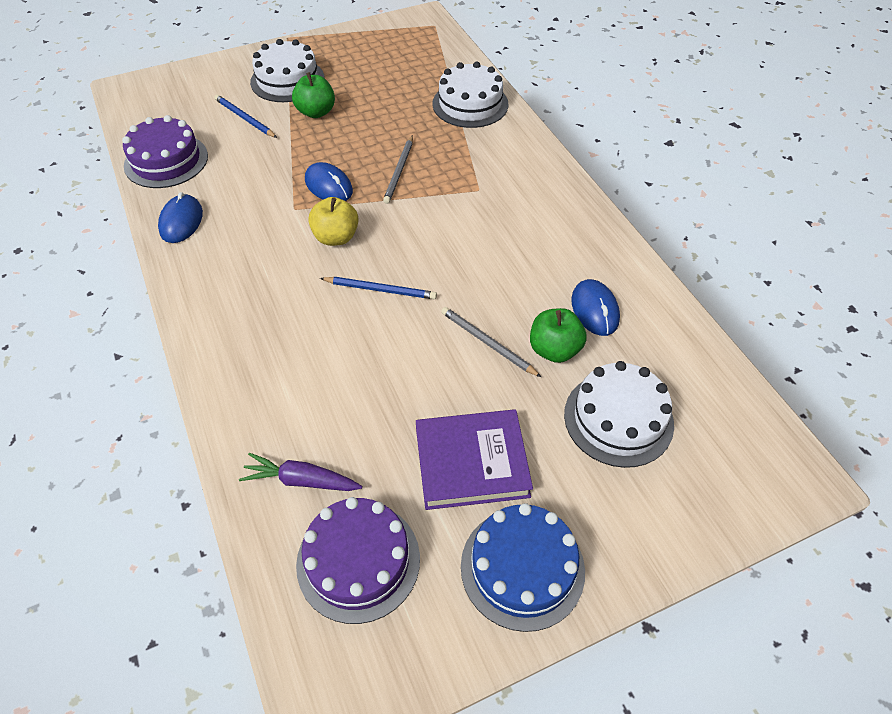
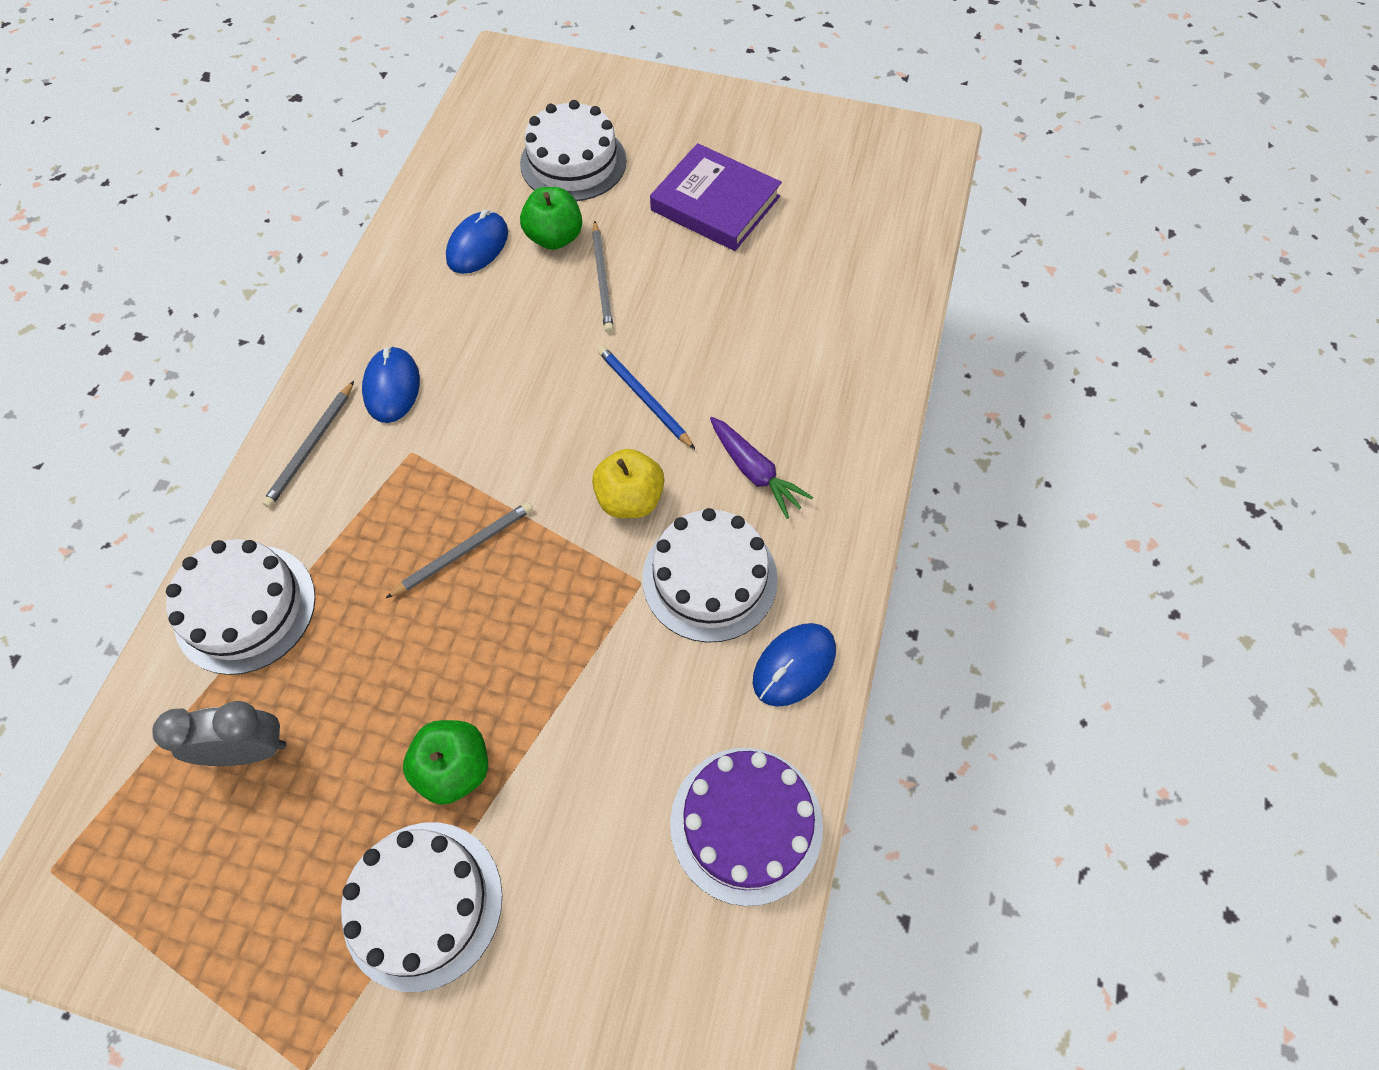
camera: 140 degrees left, 10 degrees up
blue pencil [214,94,277,138] -> none
purple carrot [239,453,362,491] -> purple carrot moved to [710,417,813,519]
purple cake [296,497,420,624] -> none
blue mouse [305,162,353,201] -> blue mouse moved to [362,346,420,423]
blue cake [461,503,585,632] -> none
none -> grey clock [152,701,286,766]
none -> grey pencil [262,381,354,508]
none -> white cake [642,508,778,643]

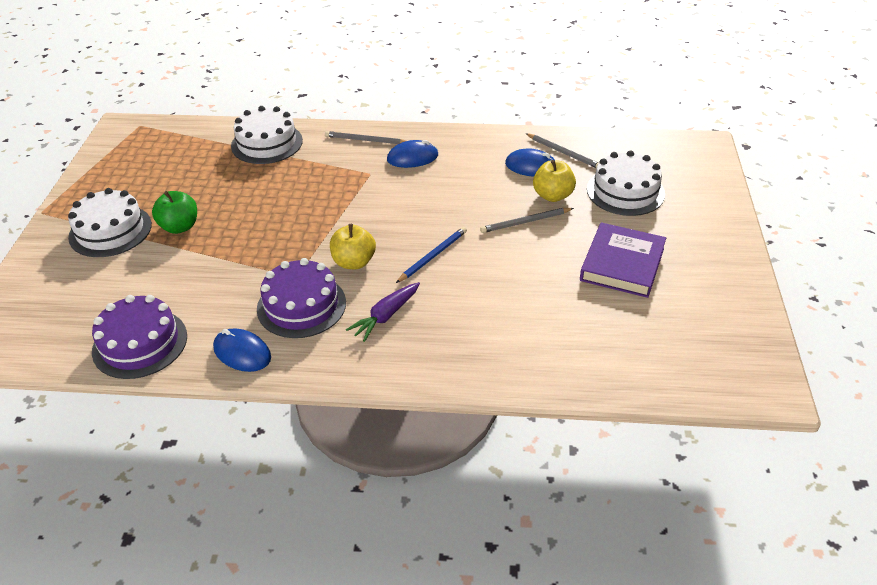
camera: 80 degrees right, 20 degrees down
grey clock [152,701,286,766] -> none
grey pencil [386,502,533,598] -> grey pencil moved to [525,133,599,168]
green apple [520,187,582,250] -> yellow apple [533,160,576,202]
white cake [642,508,778,643] -> purple cake [257,258,346,338]

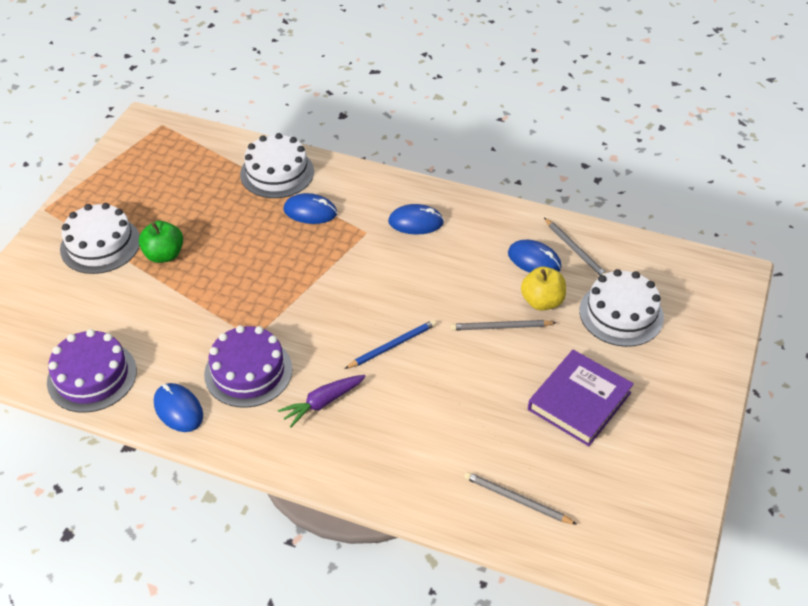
camera: 15 degrees right, 5 degrees up
grey pencil [325,131,406,144] -> grey pencil moved to [464,472,577,525]
yellow apple [330,224,376,269] -> none
none -> blue mouse [283,193,337,224]

